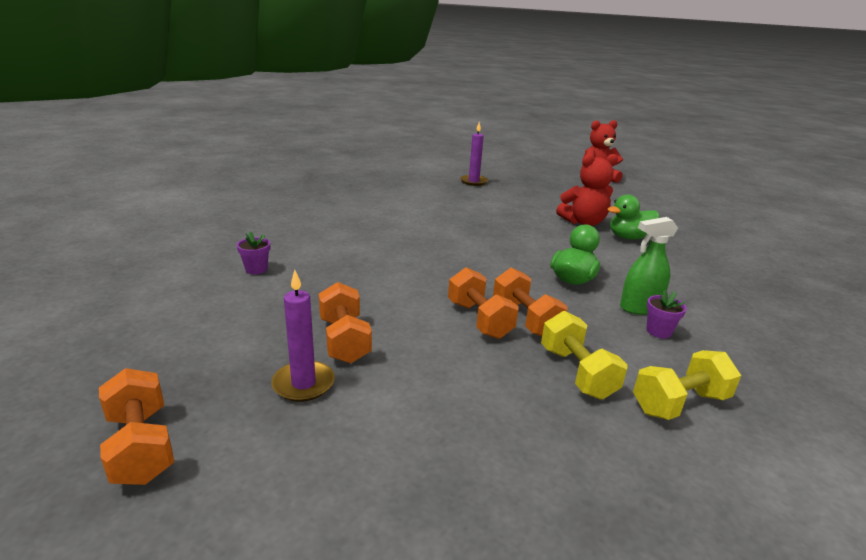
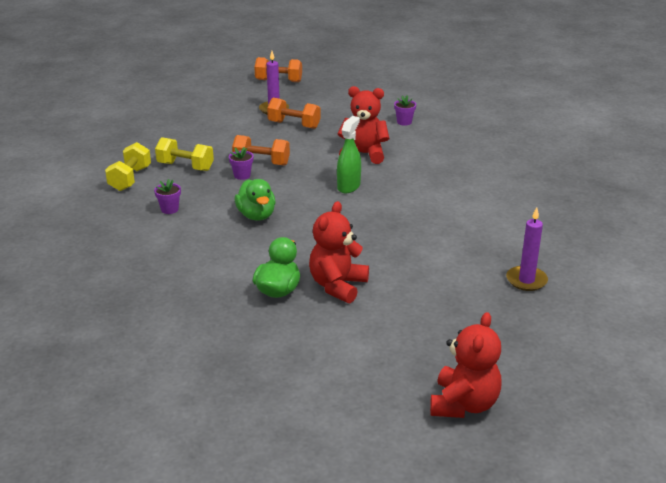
camera: 130 degrees right, 5 degrees up
orange dumbbell [493,267,568,337] -> purple flower pot [229,147,253,180]
green spray bottle [620,217,678,315] -> green spray bottle moved to [337,116,361,193]
none -> red teddy bear [337,86,389,164]

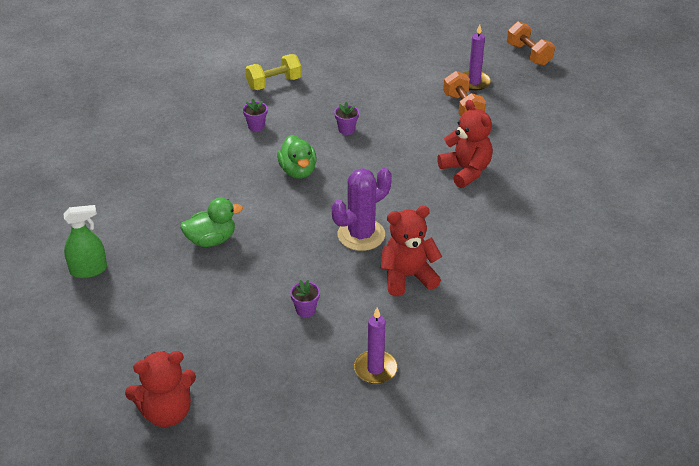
camera: 50 degrees right, 10 degrees up
yellow dumbbell [155,137,214,171] -> none
orange dumbbell [232,135,290,166] -> none
green duck [235,179,276,221] -> green duck turned 45 degrees counterclockwise [277,135,317,179]
red teddy bear [309,201,369,303] -> red teddy bear moved to [380,206,442,296]
green spray bottle [337,116,361,193] -> green spray bottle moved to [63,205,107,278]
purple flower pot [394,95,416,126] -> purple flower pot moved to [290,280,320,317]
none -> purple cactus [332,168,392,251]

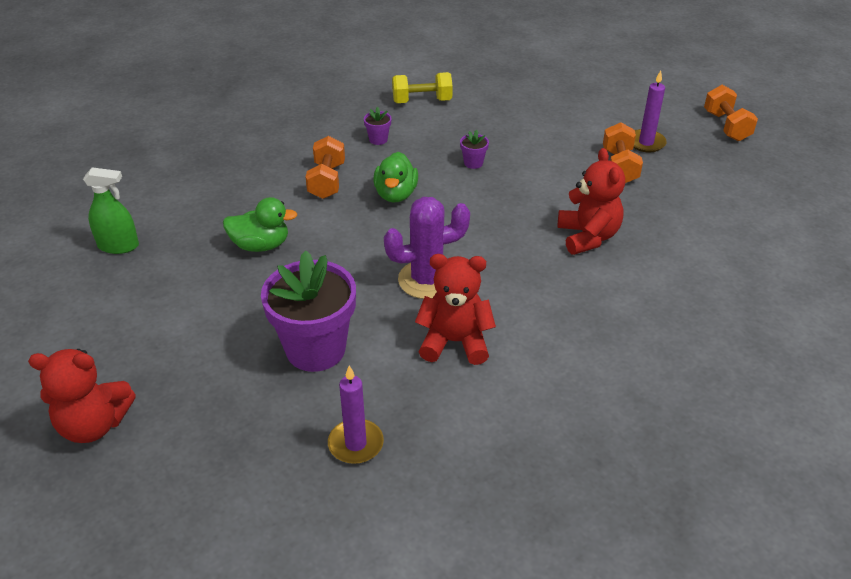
camera: 20 degrees right, 0 degrees up
purple flower pot [290,280,320,317] -> purple flower pot [261,250,356,372], size x2.48
none -> orange dumbbell [306,136,345,199]

